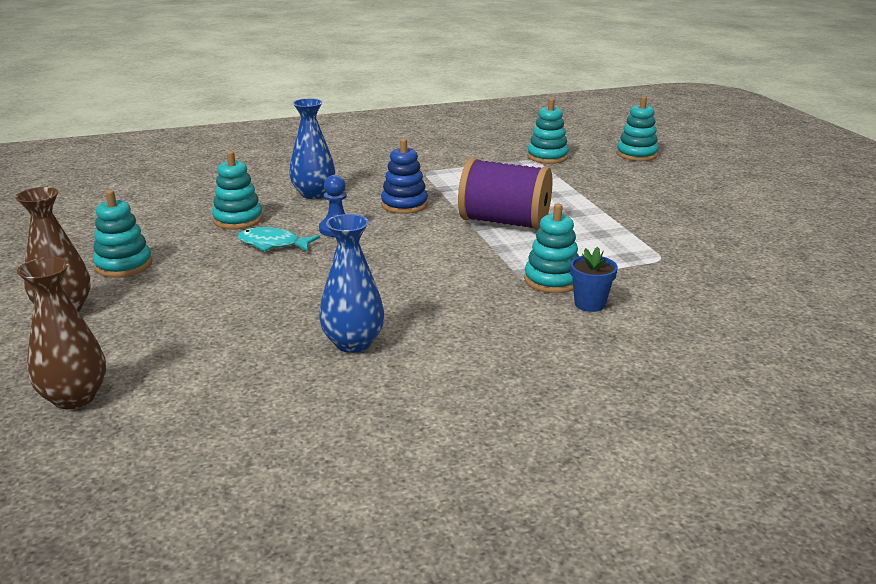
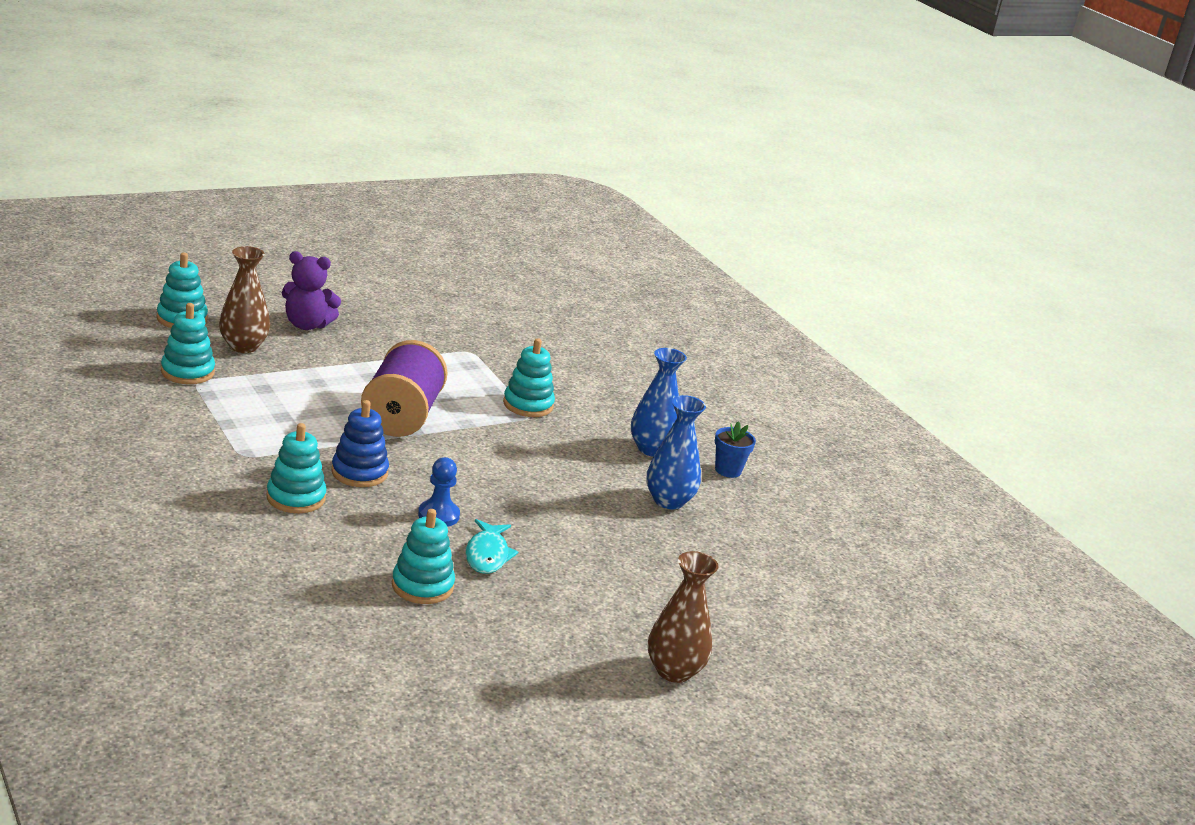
camera: 105 degrees left, 0 degrees up
brown vase [17,257,106,409] -> brown vase moved to [219,246,270,353]
turquoise stacking toy [93,190,152,278] -> turquoise stacking toy moved to [266,423,326,513]
blue vase [289,98,335,199] -> blue vase moved to [631,348,687,457]
blue flower pot [570,247,618,312] -> blue flower pot moved to [715,421,756,478]
none -> purple teddy bear [282,251,341,330]

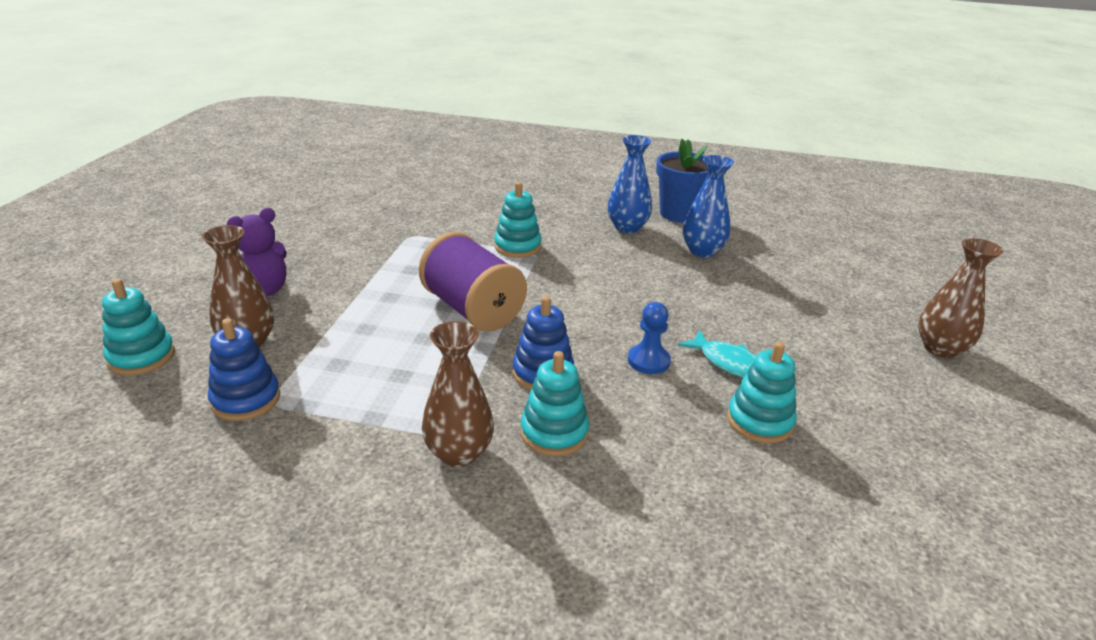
camera: 45 degrees left, 5 degrees up
turquoise stacking toy [161,303,215,384] -> blue stacking toy [208,318,280,421]
blue flower pot [715,421,756,478] -> blue flower pot [656,139,708,222], size x1.74
none -> brown vase [422,321,494,467]

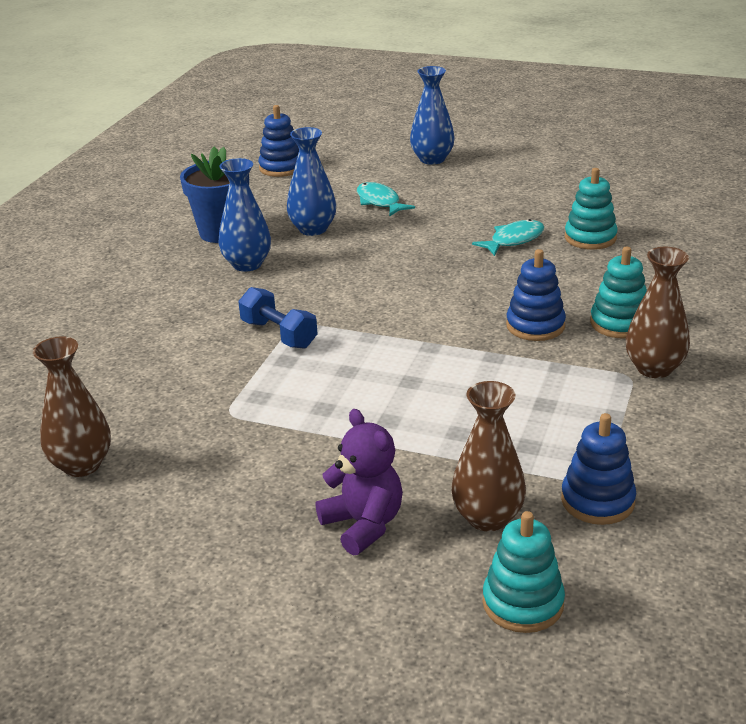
camera: 80 degrees left, 0 degrees up
purple spool [419,232,527,332] -> none
turquoise stacking toy [494,182,542,258] -> blue dumbbell [238,287,318,349]
blue pawn [628,302,671,374] -> none
brown vase [918,238,1003,358] -> brown vase moved to [33,336,111,477]
none -> blue stacking toy [258,105,299,177]
none -> turquoise fish [357,182,415,217]
none -> blue vase [410,66,454,165]

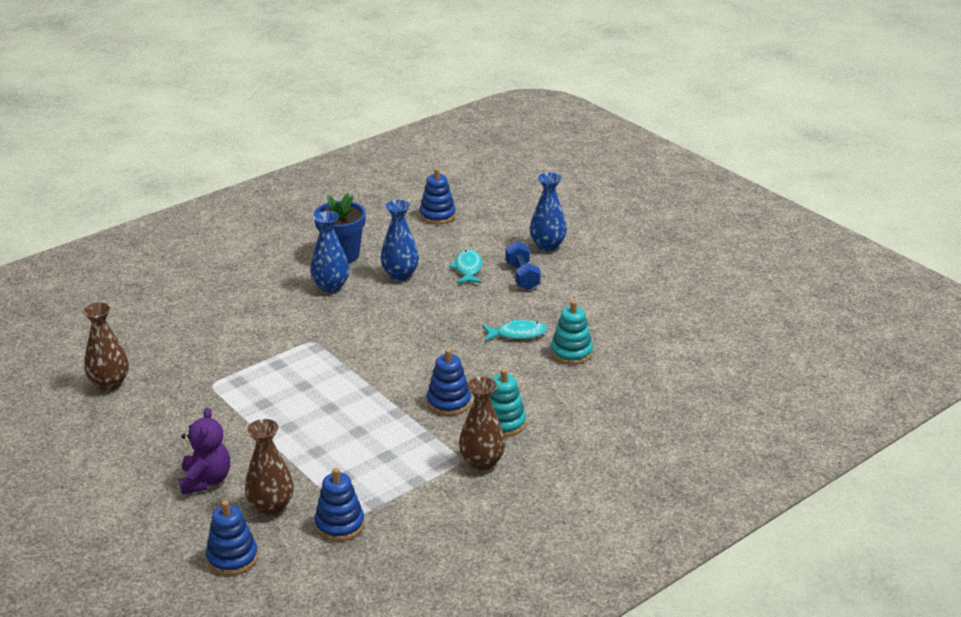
camera: 30 degrees right, 0 degrees up
blue dumbbell [238,287,318,349] -> blue dumbbell moved to [505,241,541,290]
turquoise stacking toy [482,511,565,633] -> blue stacking toy [206,500,258,576]

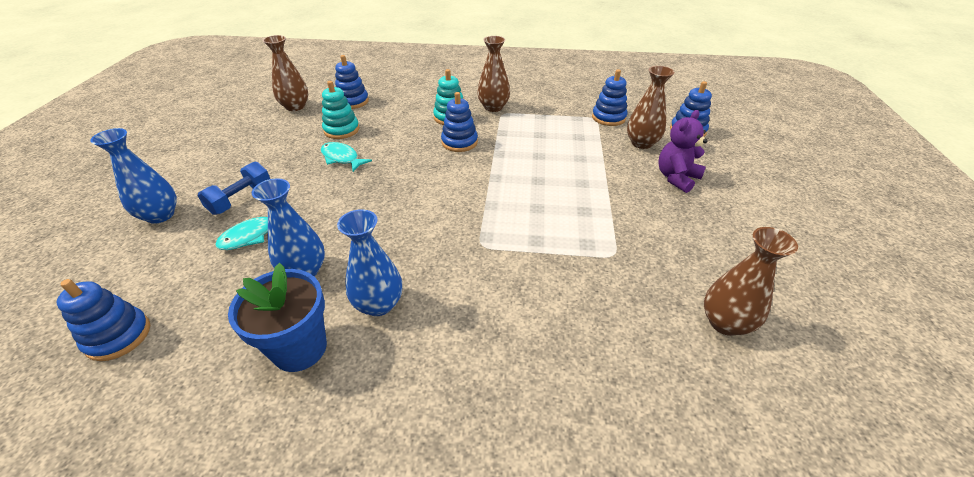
camera: 135 degrees left, 10 degrees up
none -> brown vase [263,35,308,111]
none -> blue stacking toy [335,55,369,109]

